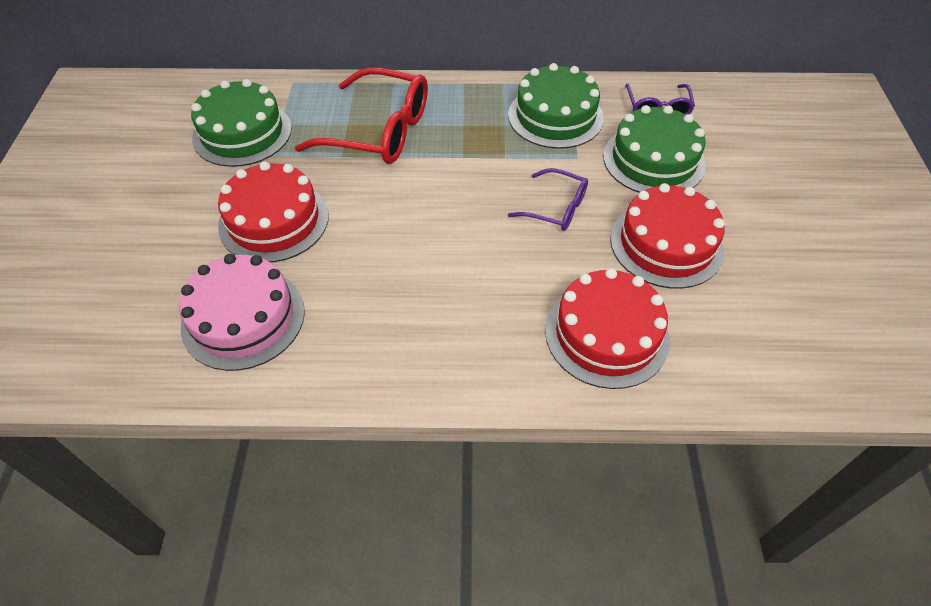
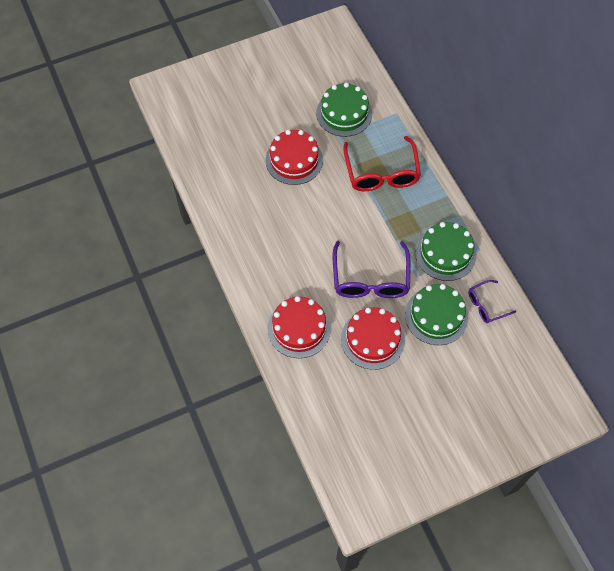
camera: 65 degrees right, 10 degrees up
pink cake [179,254,305,371] -> none
purple glasses [508,168,588,231] -> purple glasses [333,241,411,298], size x1.85

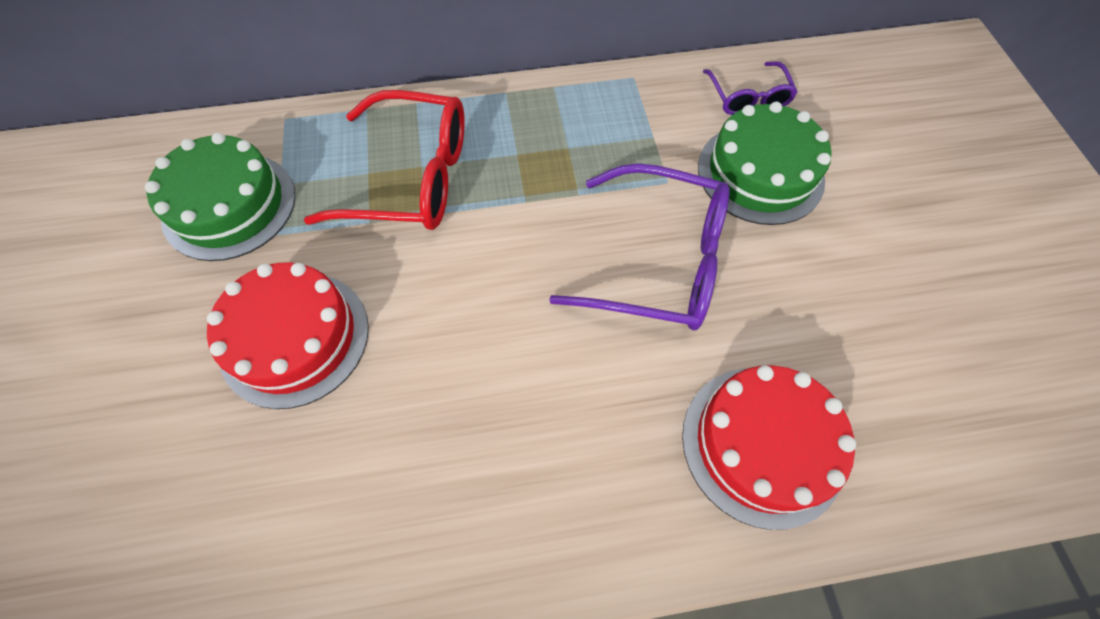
camera: 75 degrees left, 0 degrees up
red cake [341,307,405,370] -> none
green cake [415,222,476,281] -> none

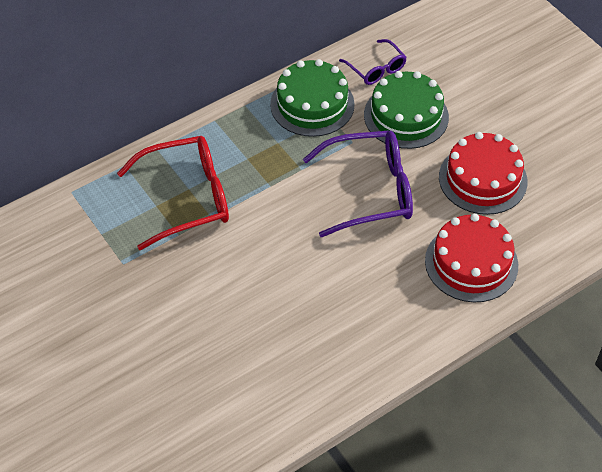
camera: 25 degrees left, 10 degrees down
green cake [145,133,295,261] -> green cake moved to [270,59,355,137]
red cake [207,262,369,409] -> red cake moved to [439,132,528,215]

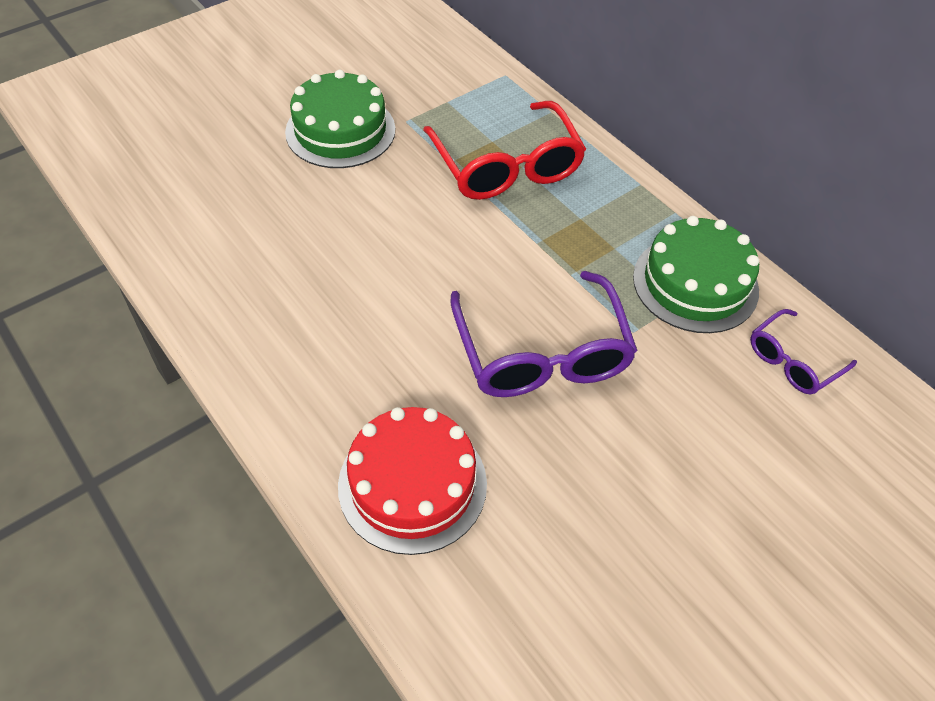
camera: 85 degrees right, 0 degrees up
green cake [364,71,449,149] -> green cake moved to [285,70,395,168]
red cake [439,132,528,215] -> none

